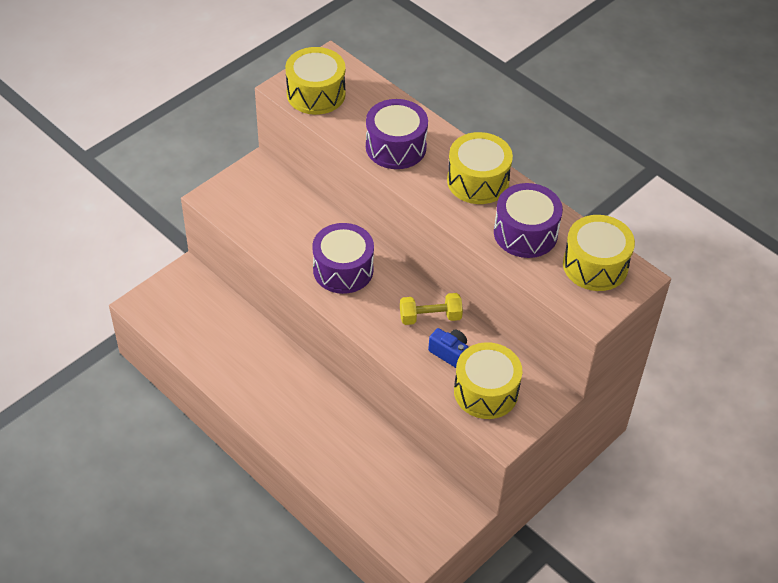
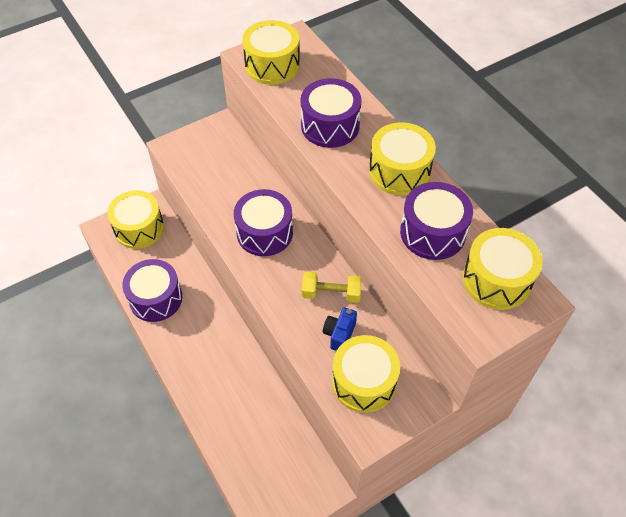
camera: 15 degrees right, 5 degrees up
blue camera [428,328,468,368] -> blue camera turned 120 degrees counterclockwise [323,307,357,351]
none -> yellow drum [107,190,164,249]
none -> purple drum [122,259,182,322]

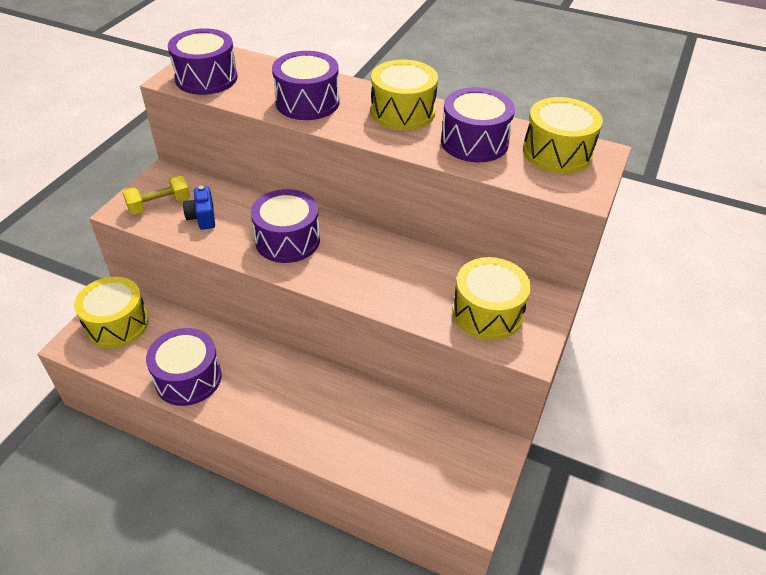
camera: 35 degrees left, 10 degrees down
yellow drum [242,20,300,85] -> purple drum [168,28,238,95]
yellow dumbbell [302,271,362,303] -> yellow dumbbell moved to [123,175,190,215]
blue camera [323,307,357,351] -> blue camera moved to [183,186,215,230]

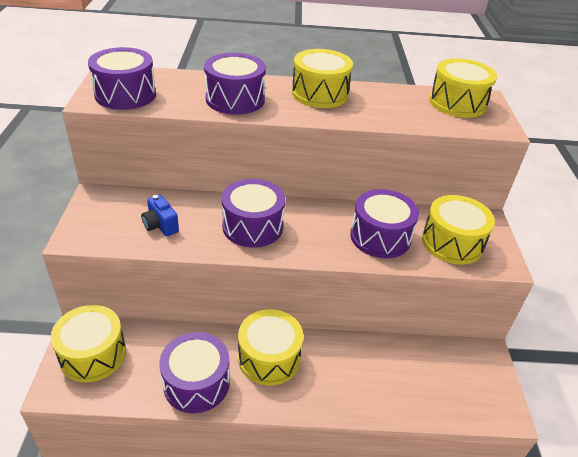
camera: 25 degrees left, 5 degrees down
yellow dumbbell [123,175,190,215] -> none
purple drum [441,87,515,162] -> purple drum moved to [350,189,419,258]
none -> yellow drum [238,309,303,386]

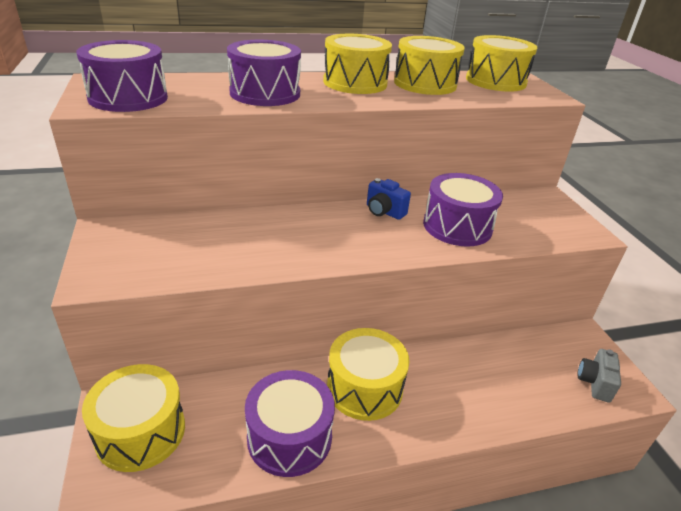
camera: 15 degrees left, 5 degrees down
blue camera [141,195,179,237] -> blue camera moved to [367,178,411,220]
purple drum [222,179,285,248] -> none
yellow drum [422,195,495,265] -> yellow drum moved to [394,36,465,95]
none -> grey camera [578,349,621,403]

